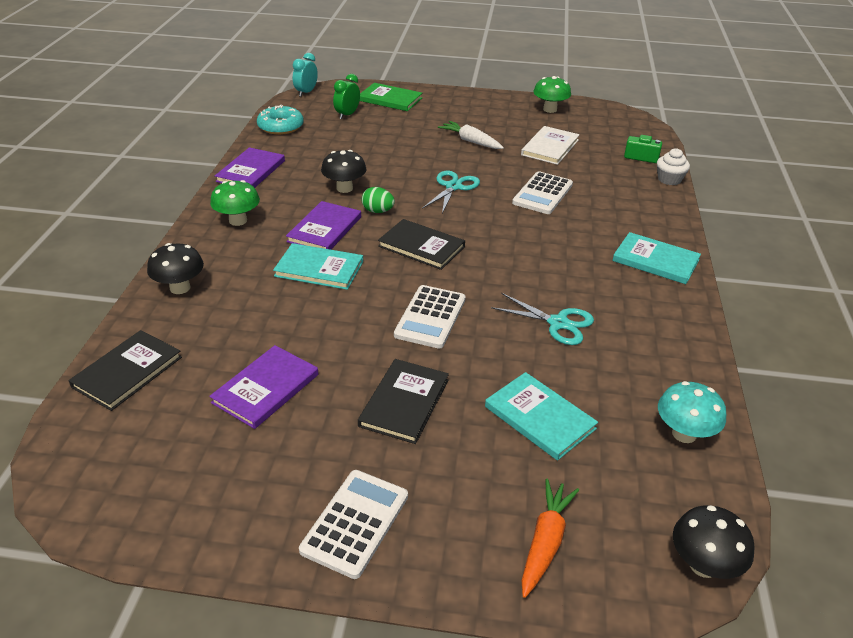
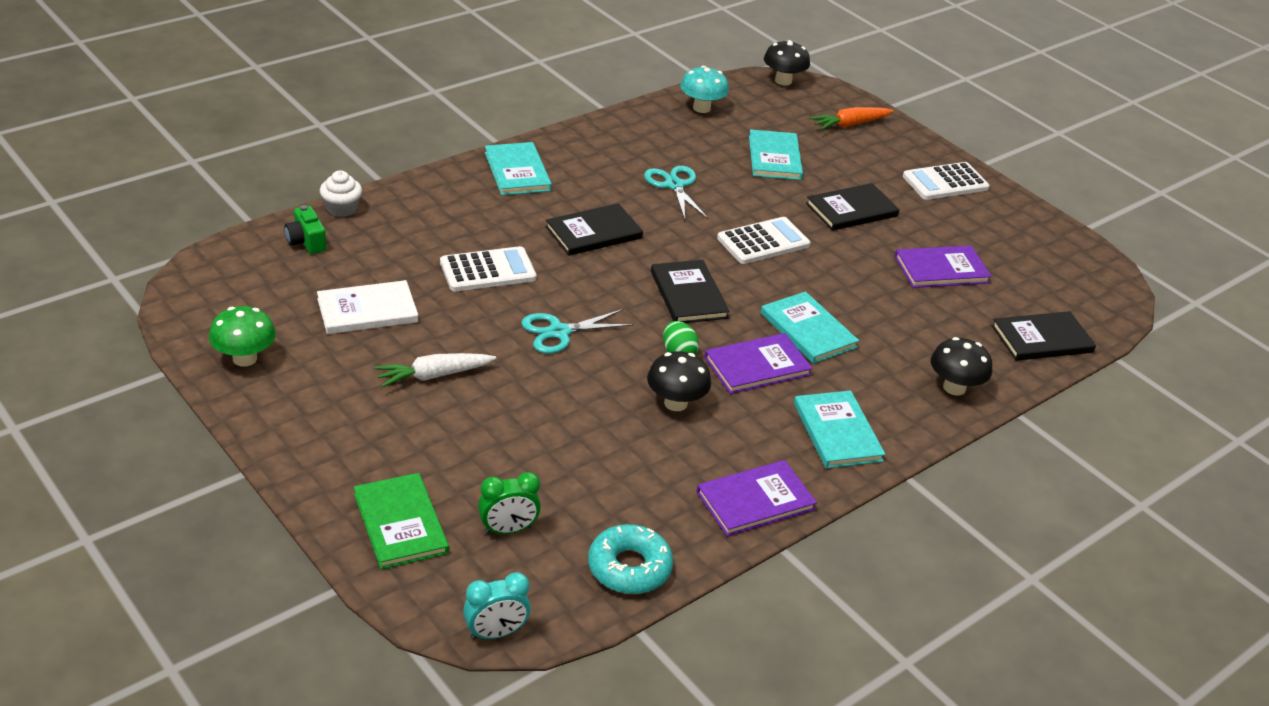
camera: 140 degrees left, 0 degrees up
green mushroom [210,180,260,226] -> turquoise book [794,390,886,468]
white carrot [438,121,504,149] -> white carrot turned 75 degrees clockwise [375,353,496,388]
none -> black book [545,203,643,256]

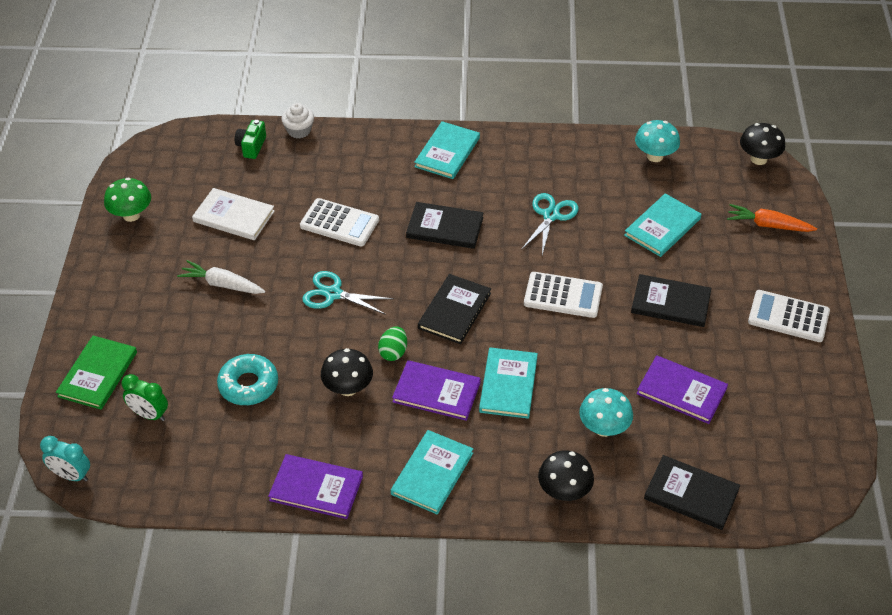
camera: 45 degrees right, 10 degrees up
turquoise donut [588,524,673,594] -> turquoise donut moved to [217,354,278,405]
none -> turquoise mushroom [579,388,633,437]

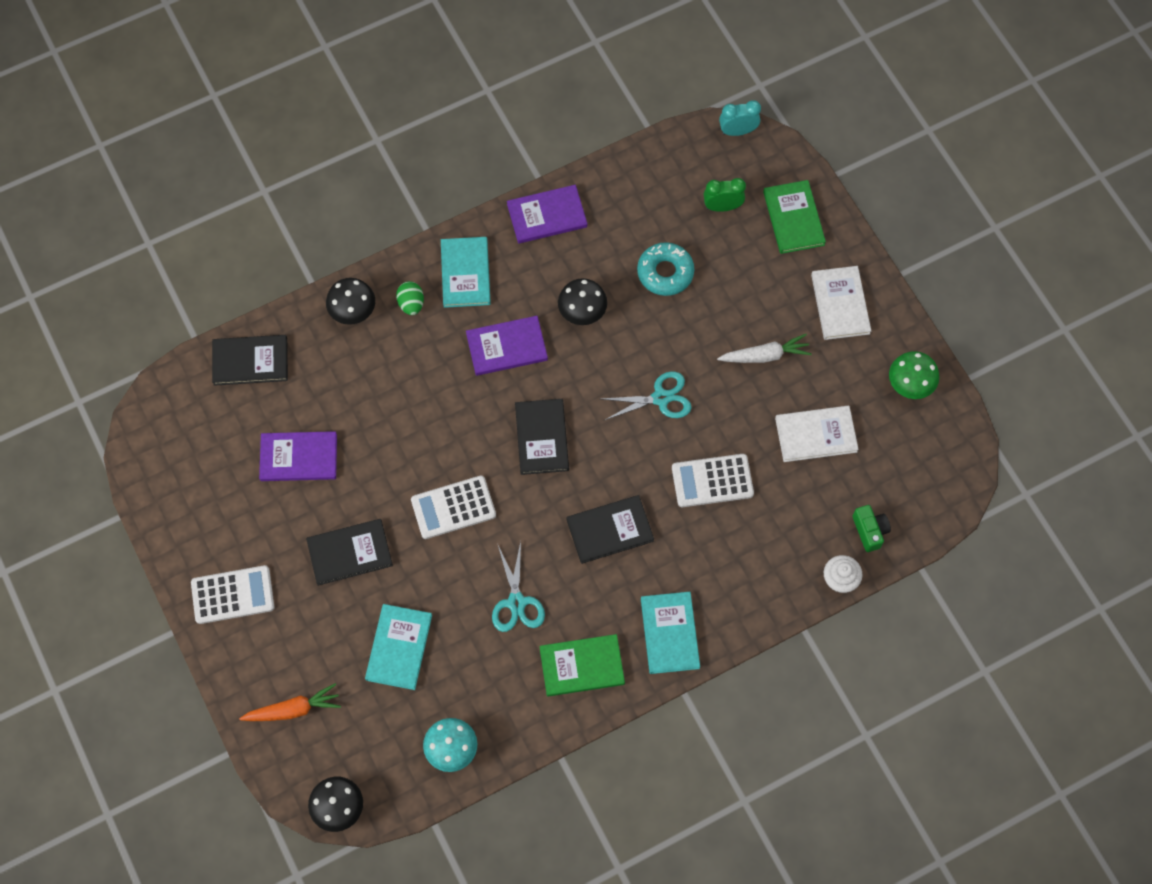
camera: 150 degrees right, 20 degrees up
green egg [378,326,407,361] -> green egg moved to [396,281,424,315]
turquoise book [479,348,538,419] -> none
turquoise mushroom [579,388,633,437] -> none
none -> green book [539,634,625,697]
none -> white book [811,266,871,340]

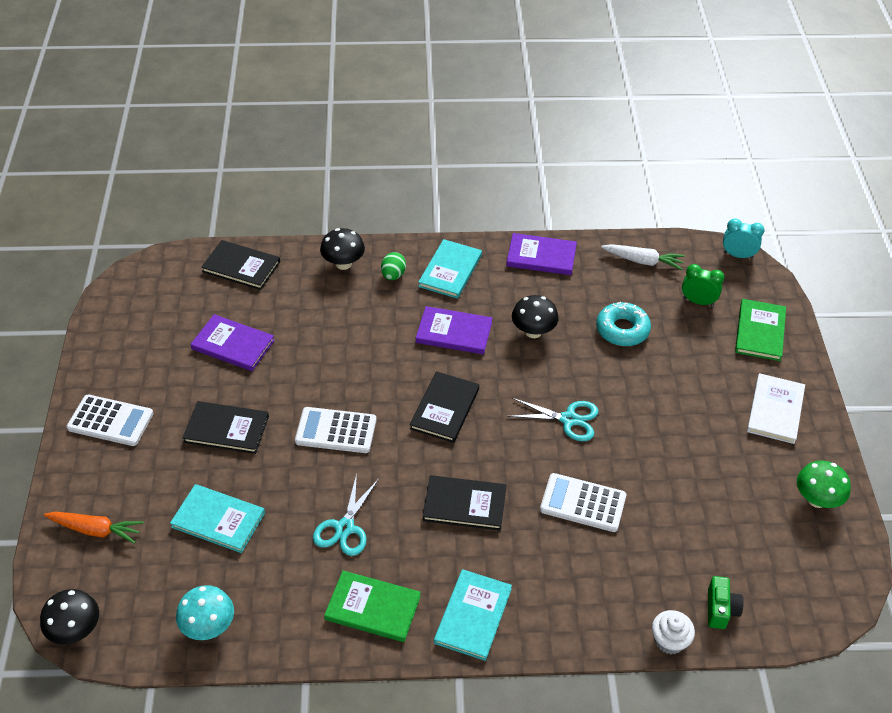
camera: 25 degrees right, 20 degrees down
turquoise book [365,604,432,690] -> turquoise book turned 75 degrees clockwise [170,484,265,553]
white carrot [717,334,812,363] -> white carrot moved to [601,244,685,270]
white book [775,406,859,462] -> none

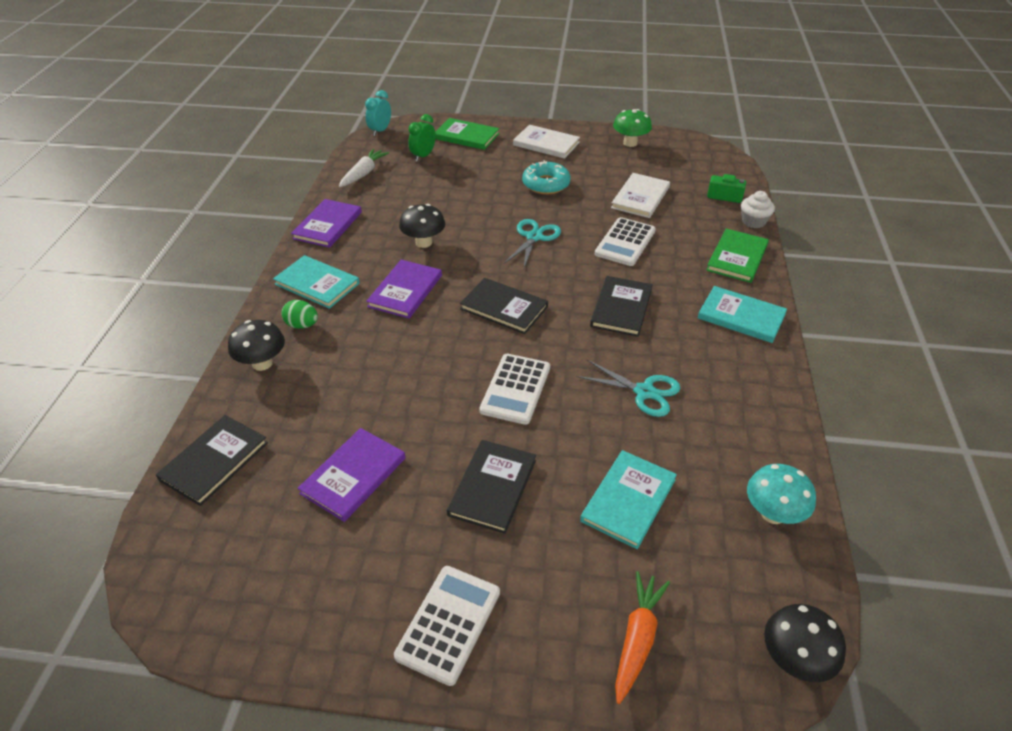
camera: 80 degrees left, 5 degrees down
green book [324,570,421,642] -> green book moved to [706,228,769,283]
turquoise donut [596,302,651,346] -> turquoise donut moved to [522,160,571,194]
none -> white book [611,173,670,218]

